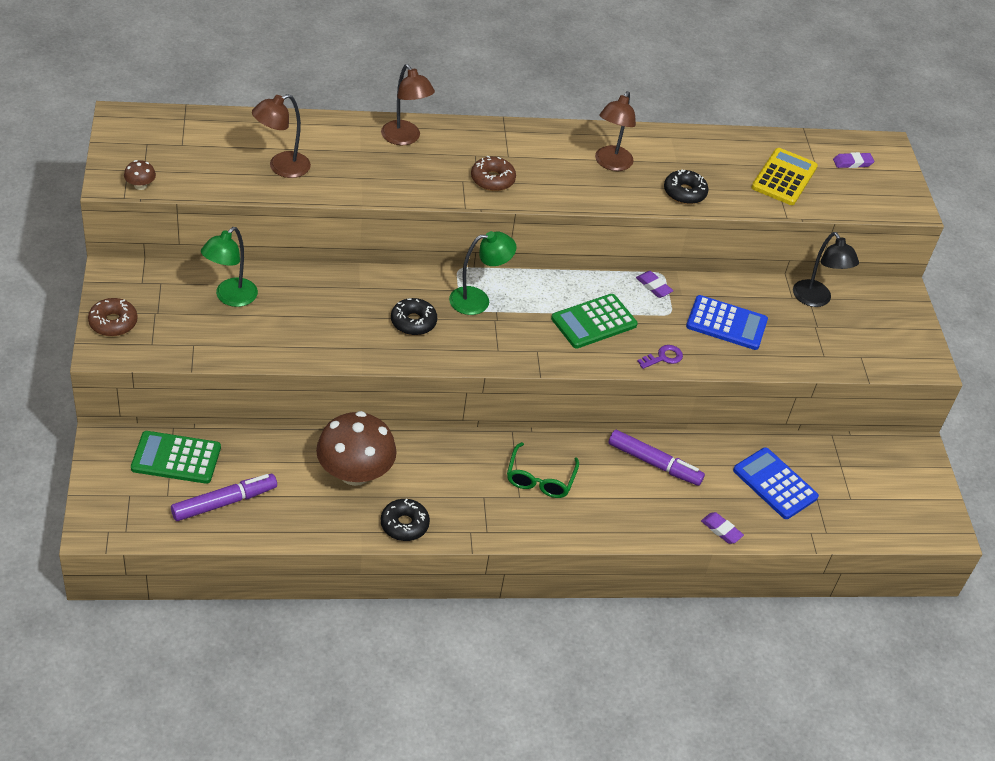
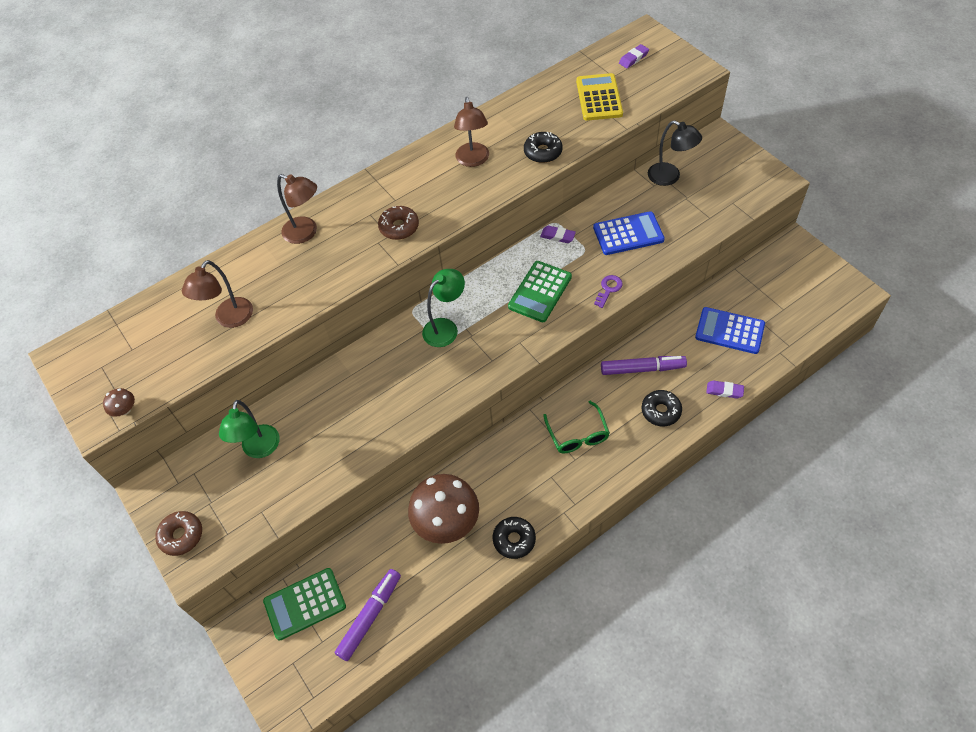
camera: 20 degrees left, 10 degrees up
black donut [391,298,437,335] -> black donut moved to [642,390,682,426]

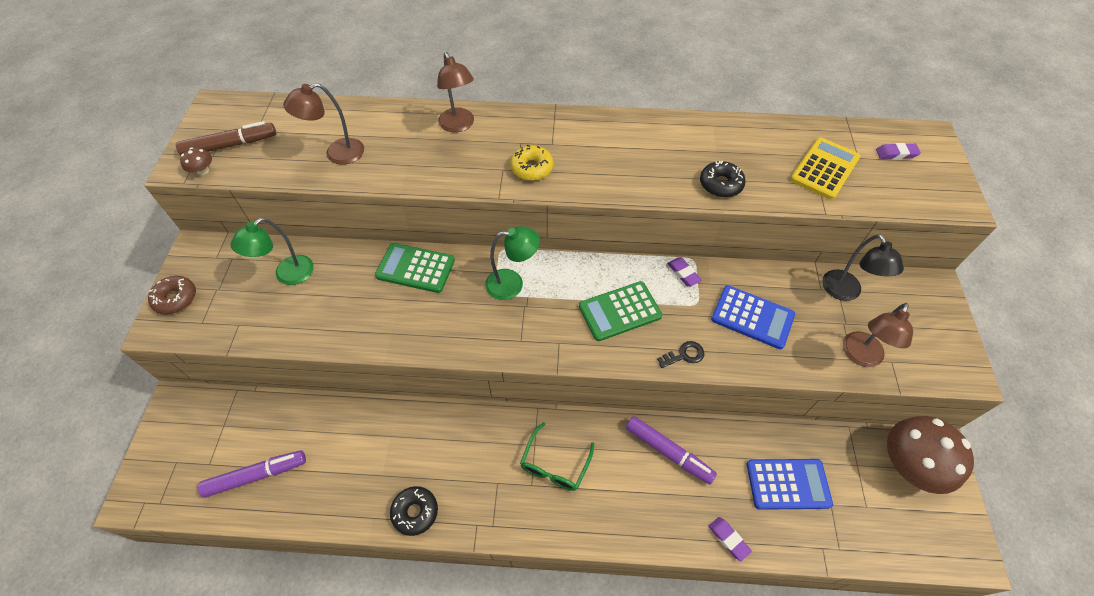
camera: 35 degrees right, 0 degrees up
green calculator [263,568,346,640] -> green calculator moved to [375,243,455,293]
brown donut [378,206,419,240] -> yellow donut [510,145,554,181]
brown mushroom [408,474,479,544] -> brown mushroom moved to [887,416,974,494]
brown lamp [454,97,489,167] -> brown lamp moved to [843,303,913,367]
purple key [594,275,623,308] -> black key [657,341,704,368]
black donut [642,390,682,426] -> none
blue calculator [695,307,765,354] -> blue calculator turned 120 degrees clockwise [747,459,833,510]
none -> brown marker [176,121,276,156]

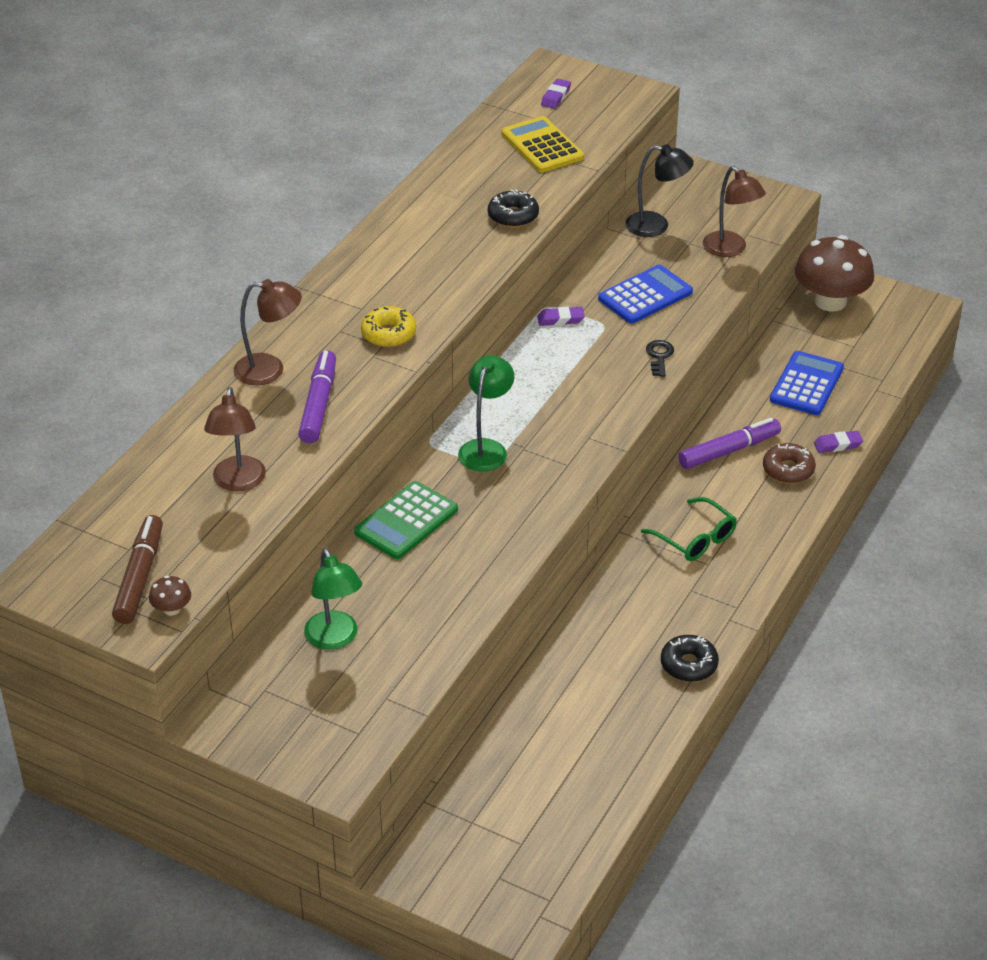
camera: 65 degrees left, 15 degrees down
brown donut [148,276,196,315] -> brown donut moved to [763,443,816,484]
purple marker [198,450,306,498] -> purple marker moved to [298,350,336,443]
green calculator [579,281,662,341] -> none

